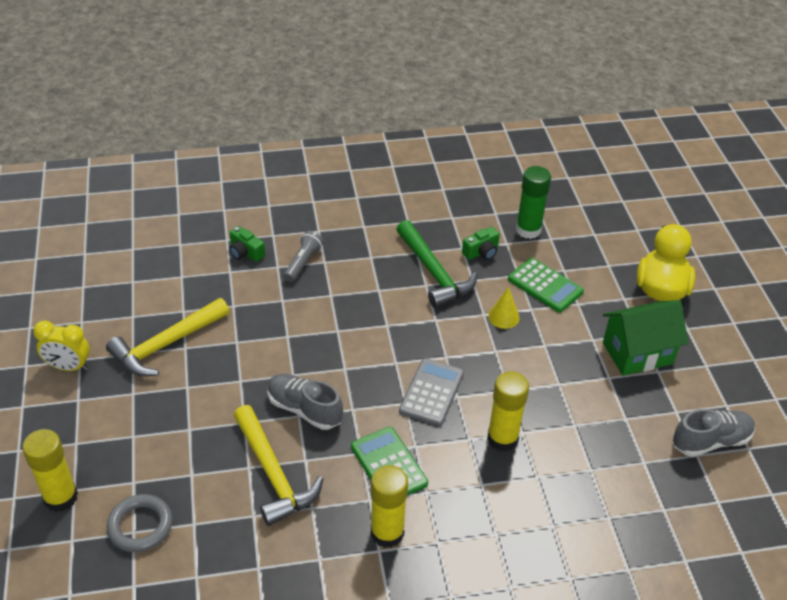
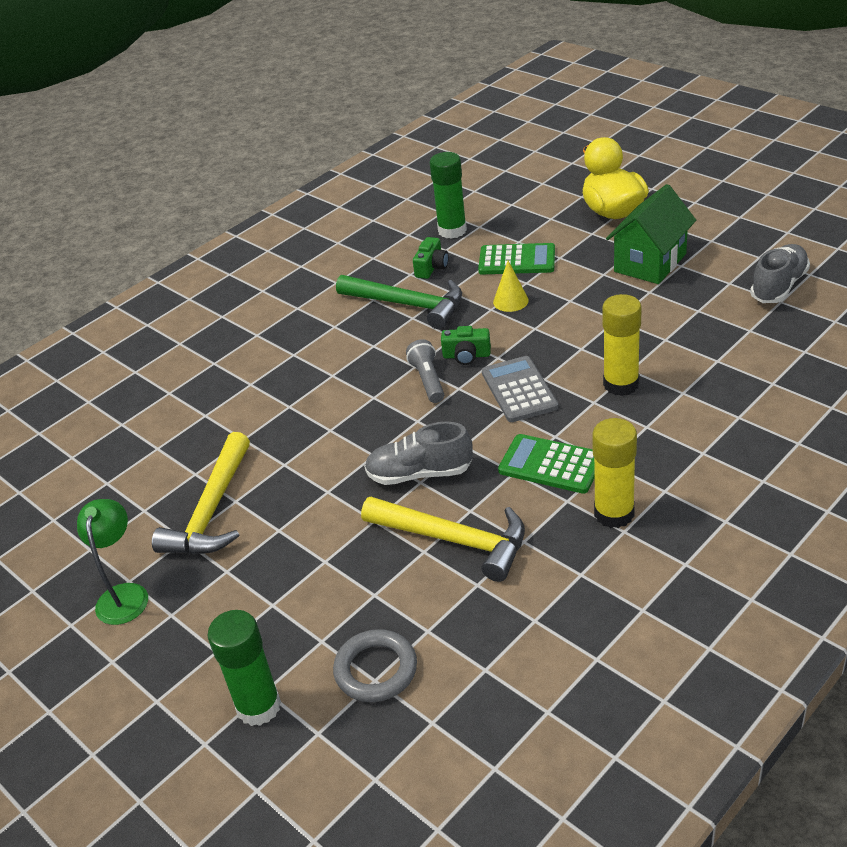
camera: 30 degrees left, 5 degrees down
yellow glue stick [22,429,78,512] -> green glue stick [207,610,281,726]
yellow clock [33,321,90,371] -> green lamp [77,499,148,625]
green camera [229,226,265,262] -> green camera moved to [441,326,491,365]
grey flashlight [283,231,324,282] -> grey flashlight moved to [406,339,444,403]

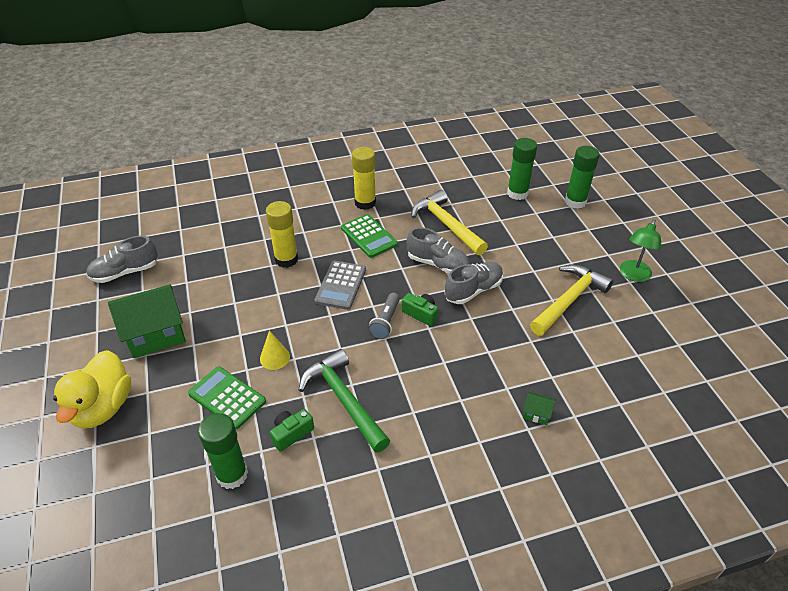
camera: 155 degrees left, 5 degrees up
grey ring [333,629,417,702] -> green glue stick [507,138,537,200]
green camera [441,326,491,365] -> green camera moved to [402,293,438,326]
none -> grey shoe [445,262,503,304]
none -> green house [523,392,555,425]

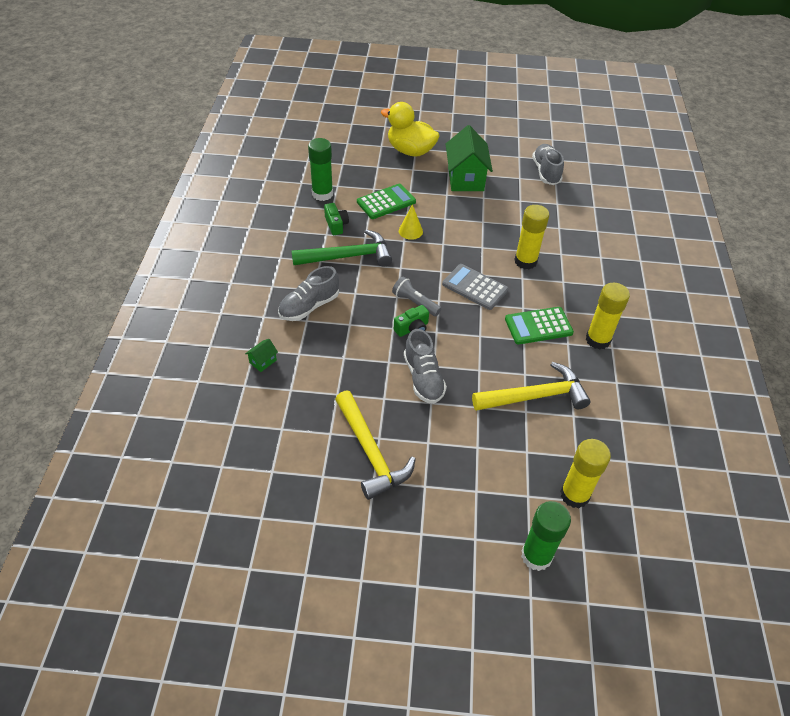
camera: 110 degrees right, 5 degrees up
grey shoe [406,227,470,273] -> grey shoe moved to [278,266,339,321]
green glue stick [507,138,537,200] -> yellow glue stick [560,439,611,508]
green lamp [620,219,661,282] -> none

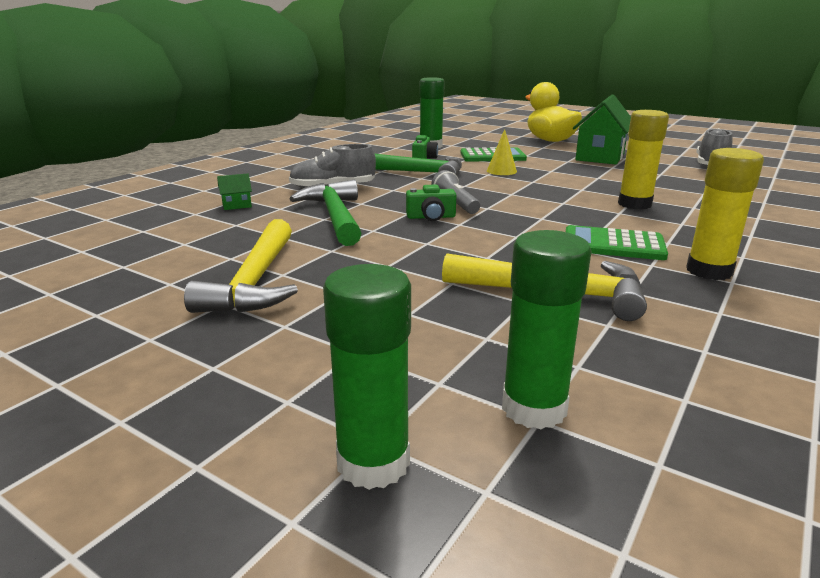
camera: 30 degrees right, 25 degrees down
grey shoe [404,329,447,404] -> none
grey calculator [442,264,508,310] -> none
yellow glue stick [560,439,611,508] -> green glue stick [502,230,592,429]
none -> green hammer [289,180,361,246]

